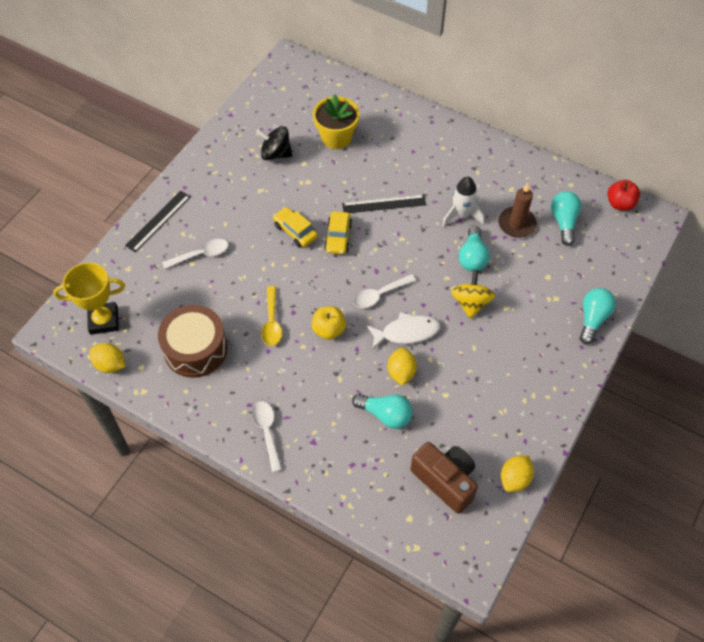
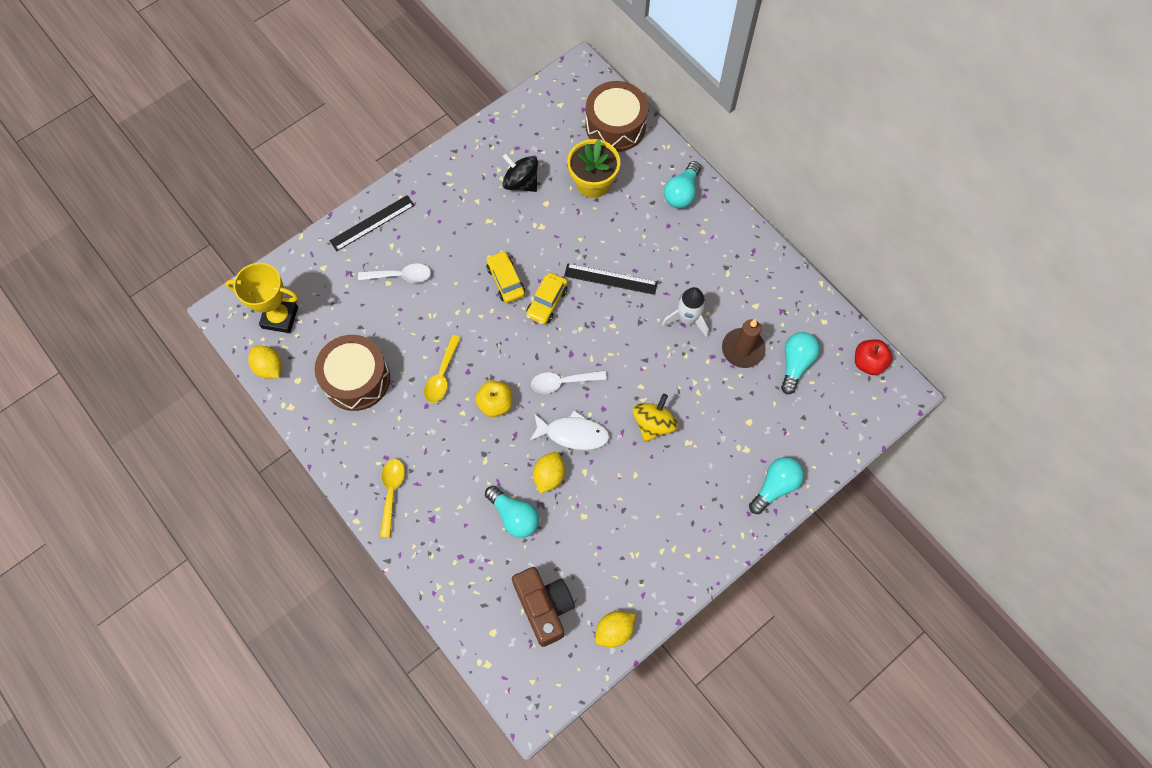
camera: 20 degrees right, 10 degrees up
white spoon [252,401,282,472] -> yellow spoon [380,459,405,537]
turquoise light bulb [459,226,490,272] -> turquoise light bulb moved to [664,161,701,209]
none -> brown drum [585,81,648,152]

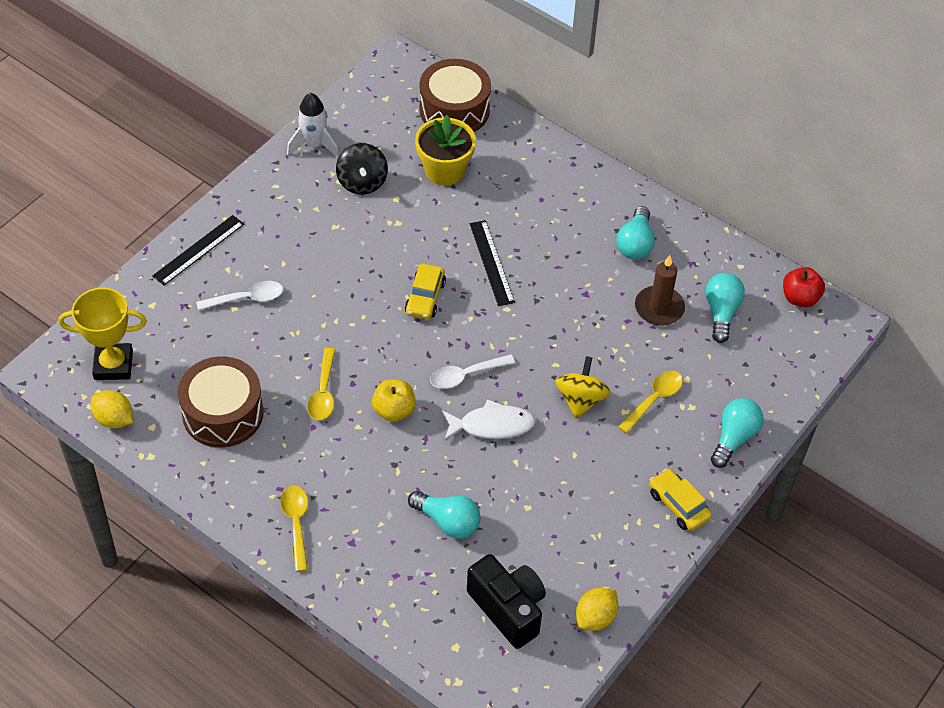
camera: 15 degrees left, 15 degrees down
yellow car [486,251,525,303] -> yellow car moved to [649,468,712,531]
black spinning top [502,153,538,192] -> black spinning top turned 120 degrees counterclockwise [336,143,388,195]
brown camera [512,567,575,647] -> black camera [467,554,546,649]
yellow lemon [533,452,565,494] -> none
black ruler [564,263,658,295] -> black ruler turned 75 degrees clockwise [470,220,515,306]
white rocket [662,287,709,337] -> white rocket moved to [287,93,339,158]
turquoise light bulb [664,161,701,209] -> turquoise light bulb moved to [616,206,655,260]
none -> yellow spoon [618,370,683,434]

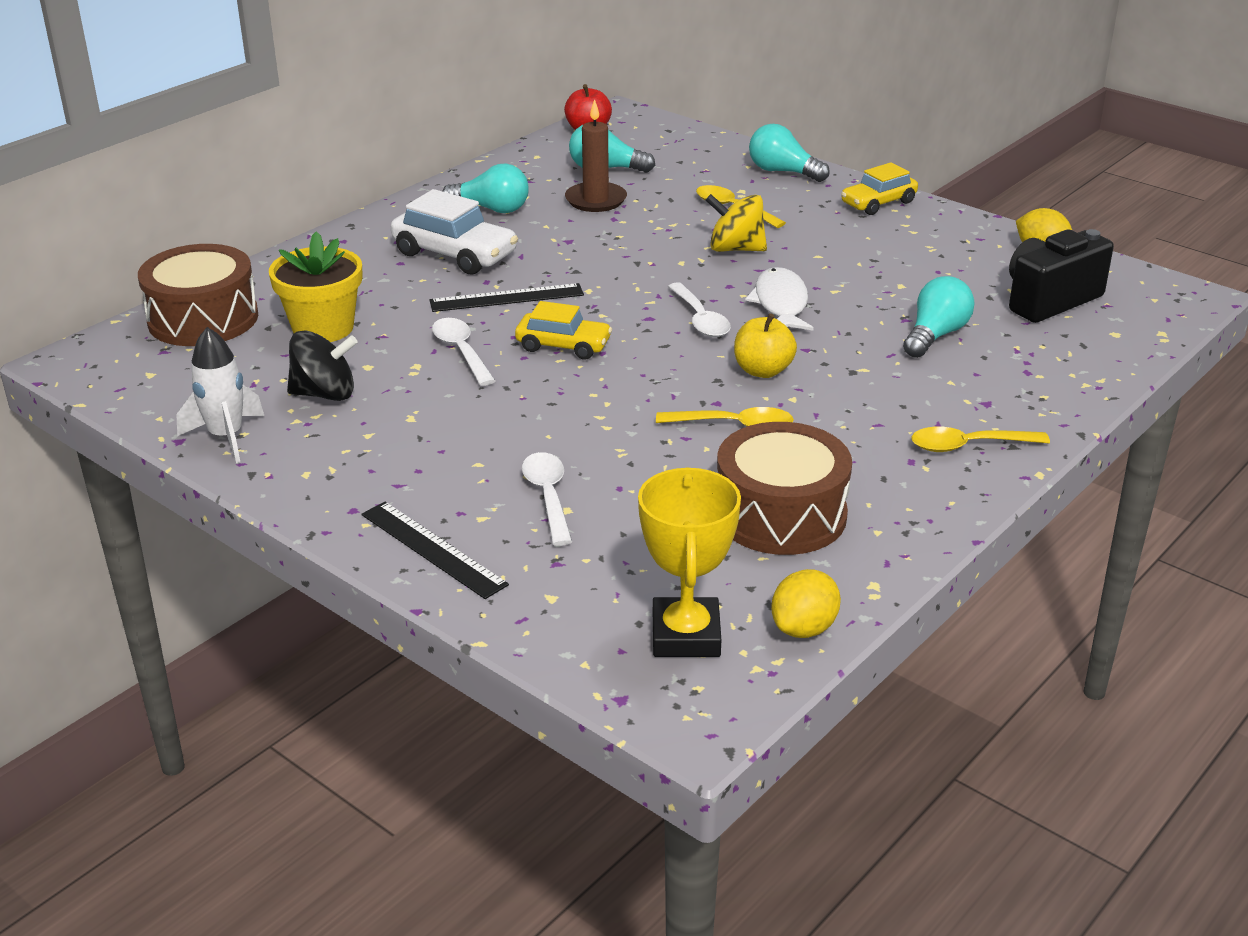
camera: 85 degrees left, 20 degrees down
none -> white car [391,189,518,274]
none -> white spoon [432,318,496,386]

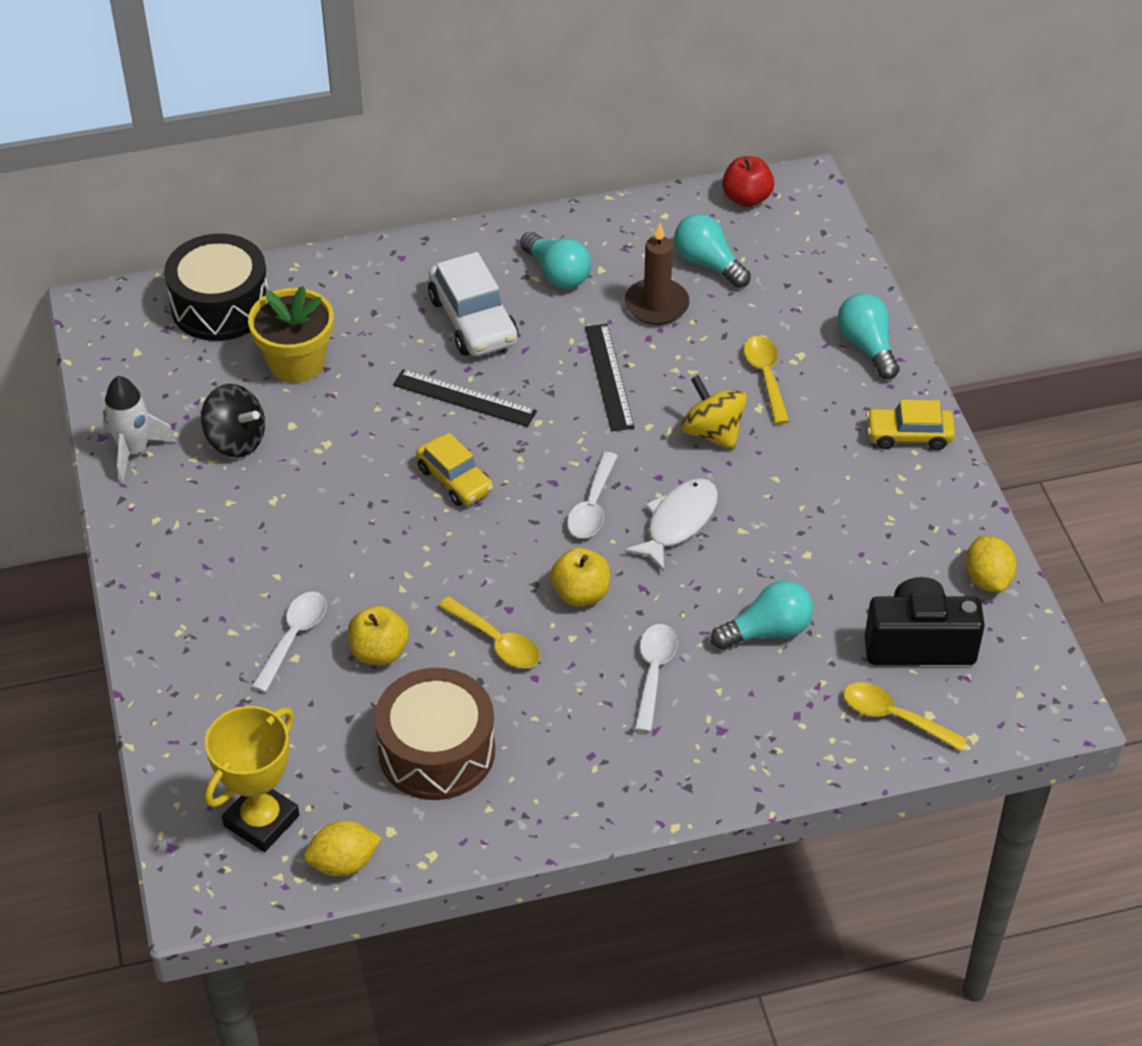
camera: 35 degrees right, 15 degrees up
brown drum [138,244,258,346] -> black drum [164,234,269,341]
black ruler [362,502,509,599] -> black ruler moved to [585,324,635,431]
white spoon [432,318,496,386] -> white spoon moved to [634,624,678,732]
yellow spoon [911,427,1050,452] -> yellow spoon moved to [843,682,967,751]
none -> yellow apple [348,606,409,665]

